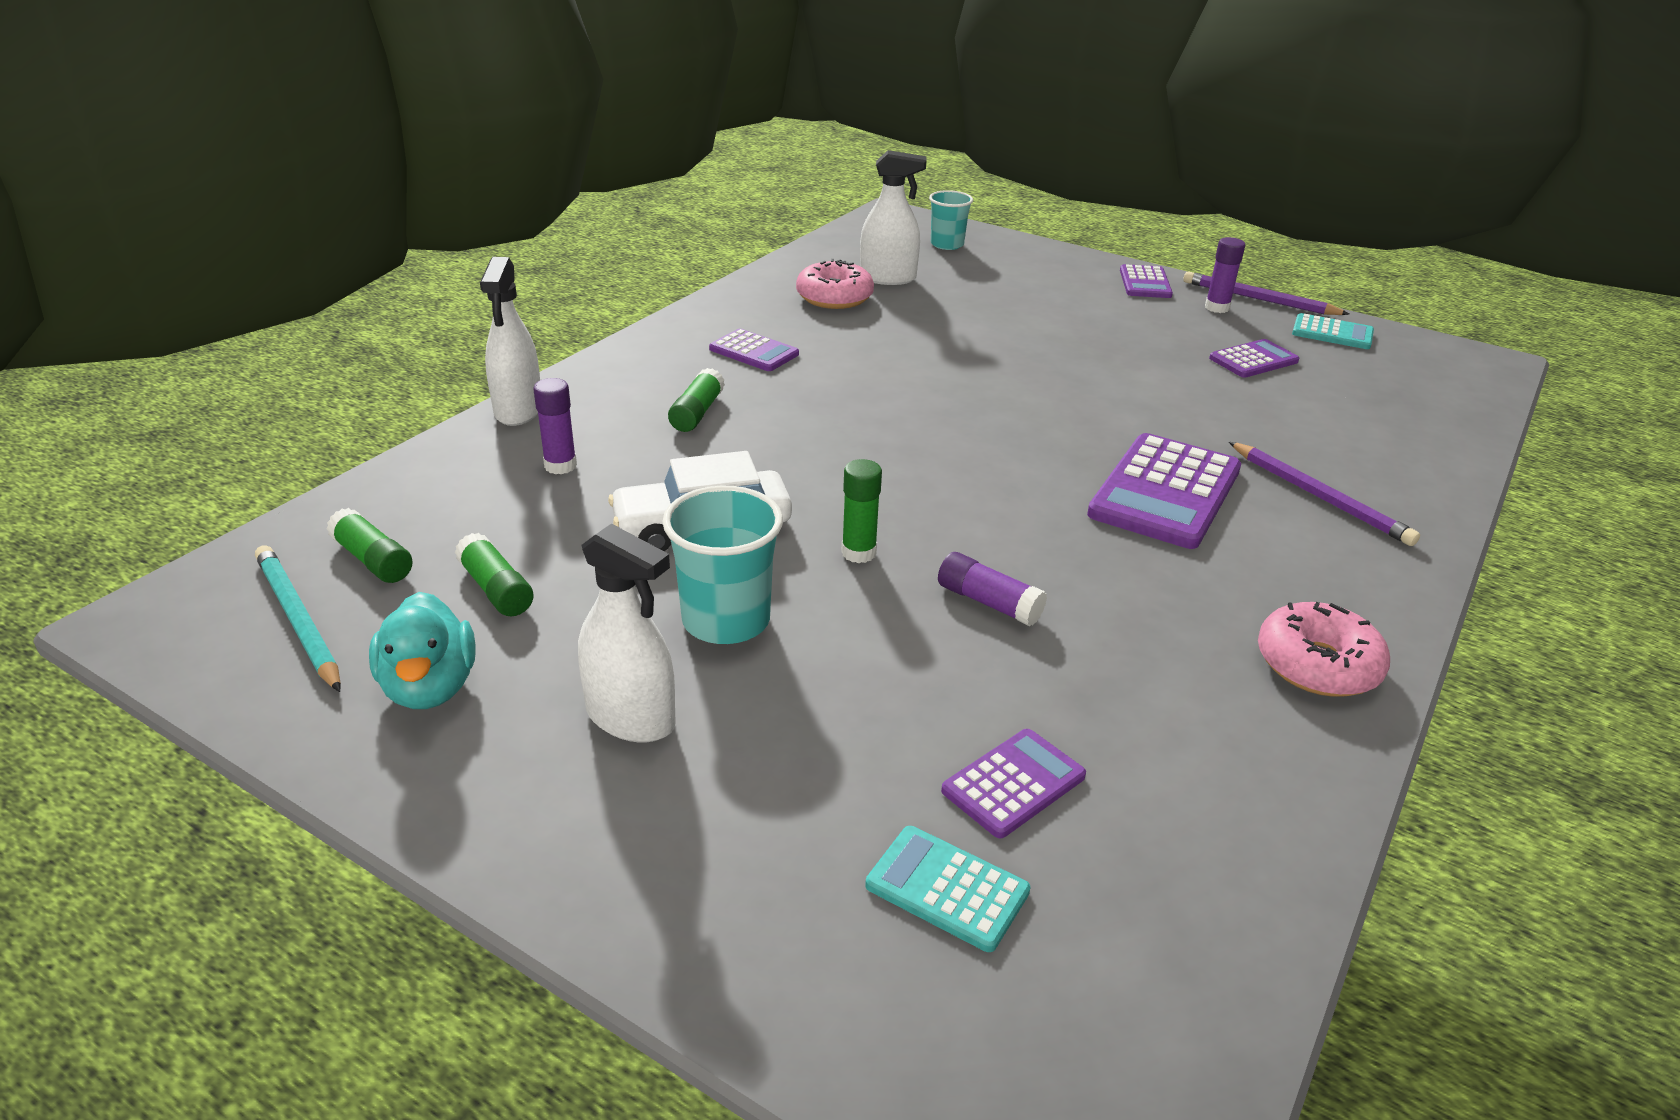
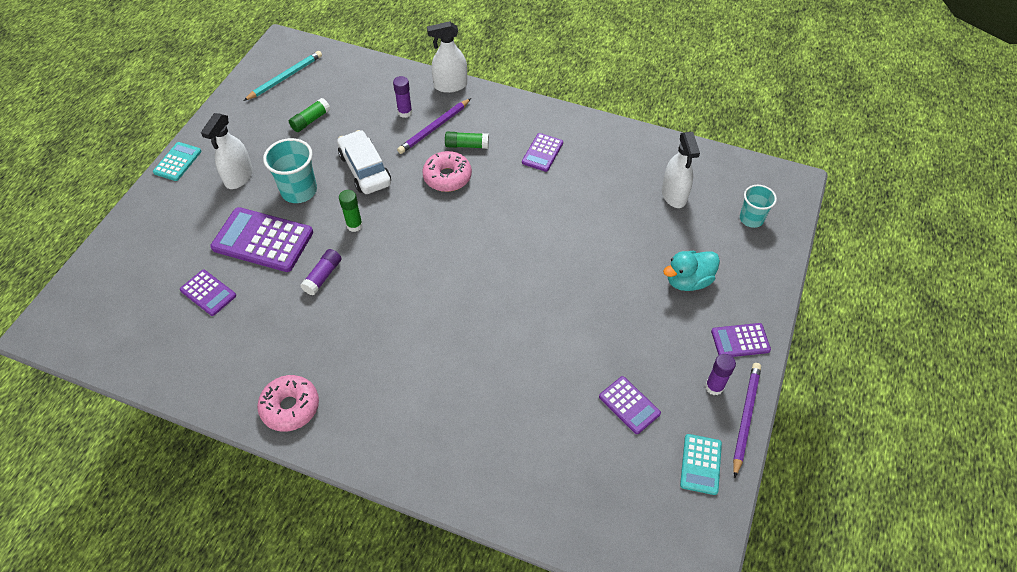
camera: 80 degrees right, 20 degrees up
green glue stick [327,508,413,583] -> none
turquoise duck [369,592,476,709] -> turquoise duck moved to [663,251,720,291]
pink donut [796,259,874,309] -> pink donut moved to [422,151,472,192]
turquoise calculator [865,826,1031,952] -> turquoise calculator moved to [153,142,201,181]
purple calculator [1087,433,1241,549] -> purple calculator moved to [210,207,313,272]
purple pencil [1229,442,1420,546] -> purple pencil moved to [397,98,471,154]

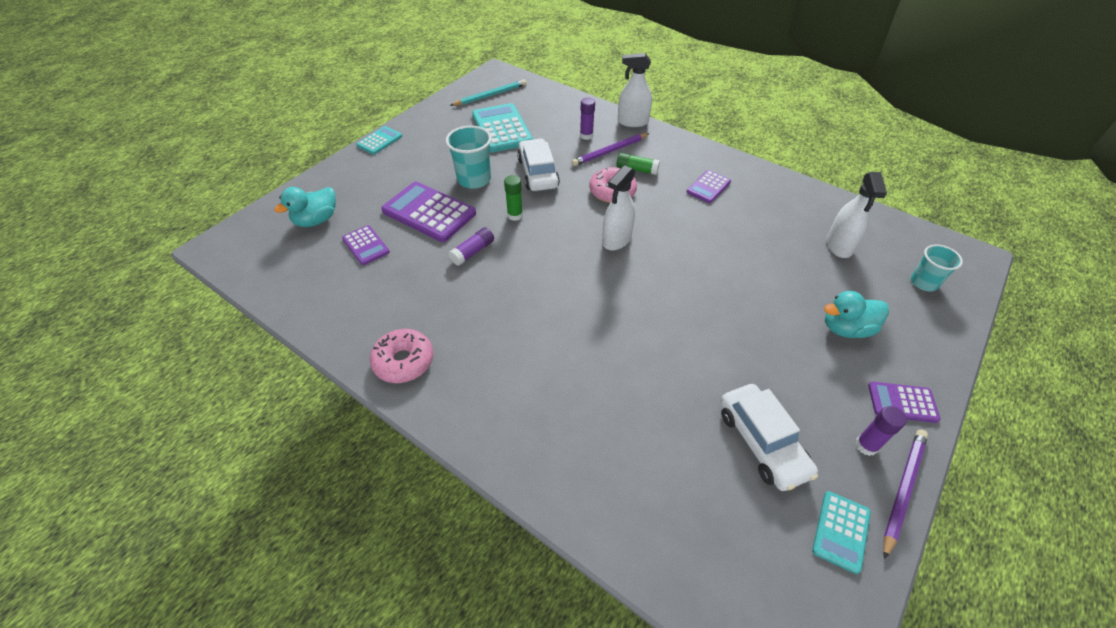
camera: 15 degrees right, 5 degrees down
white spray bottle [201,113,253,189] -> white spray bottle moved to [602,165,635,251]
green glue stick [289,98,330,132] -> turquoise calculator [472,103,533,153]
purple calculator [599,376,661,434] -> white car [721,384,818,491]
none -> turquoise duck [274,187,336,227]

